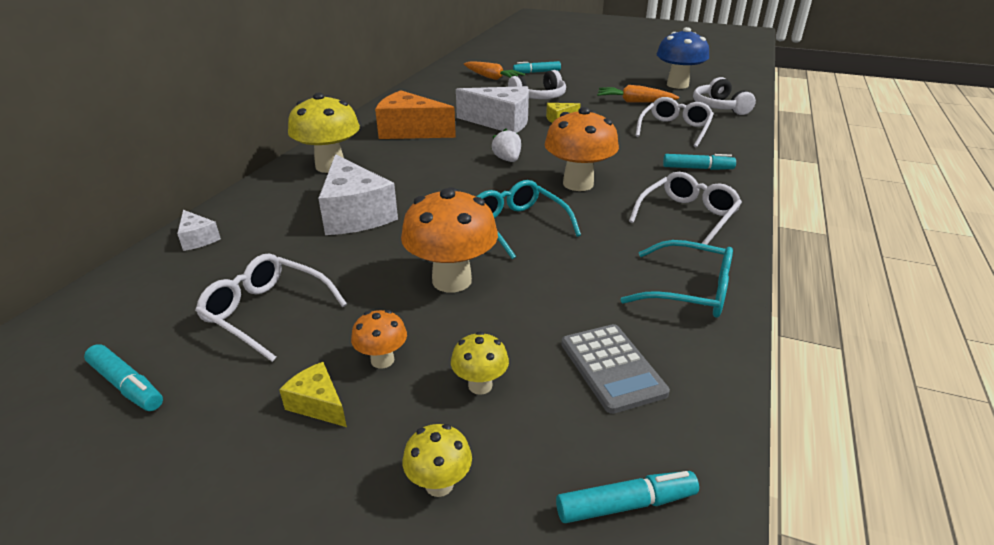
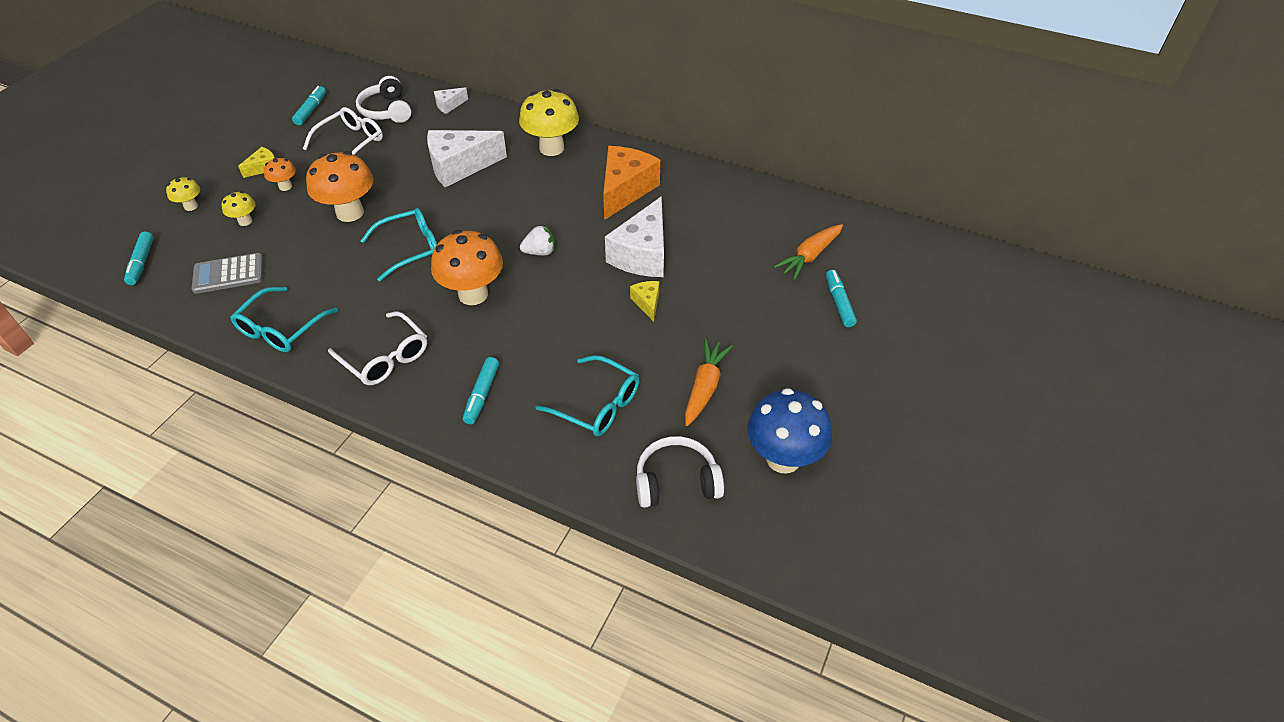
camera: 95 degrees right, 15 degrees up
turquoise marker [84,344,163,411] -> turquoise marker turned 150 degrees clockwise [292,86,326,125]
white headphones [508,70,566,99] -> white headphones moved to [356,76,412,123]
white glasses [635,97,714,147] -> turquoise glasses [536,355,640,436]

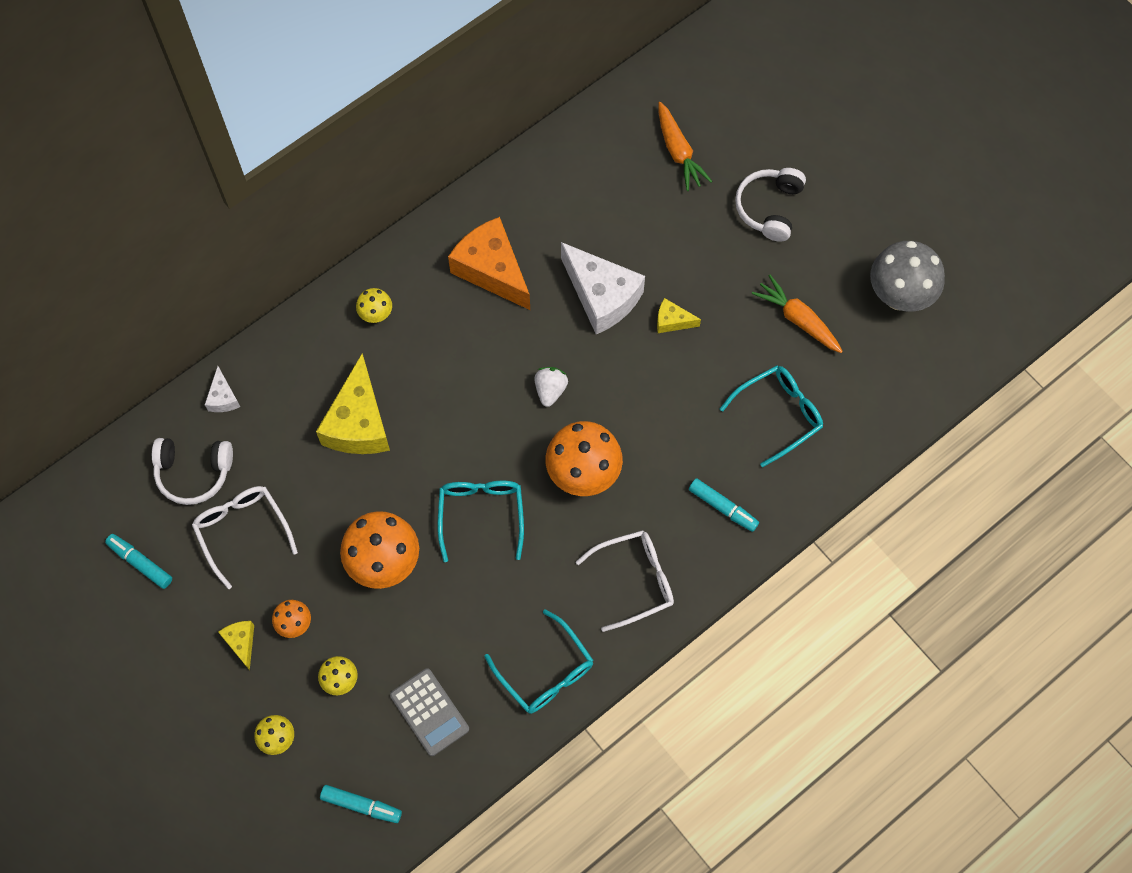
camera: 65 degrees left, 20 degrees up
grey calculator [192,253,263,294] -> grey calculator turned 45 degrees counterclockwise [390,668,469,756]
white cheese [427,130,507,187] -> yellow cheese [316,353,390,454]
yellow mushroom [519,89,579,156] -> yellow mushroom [356,288,392,323], size x0.49
white headphones [636,436,724,508] -> white headphones moved to [735,168,806,242]
blue mushroom [747,388,832,474] -> grey mushroom [870,241,945,311]
turquoise marker [826,270,857,327] -> none

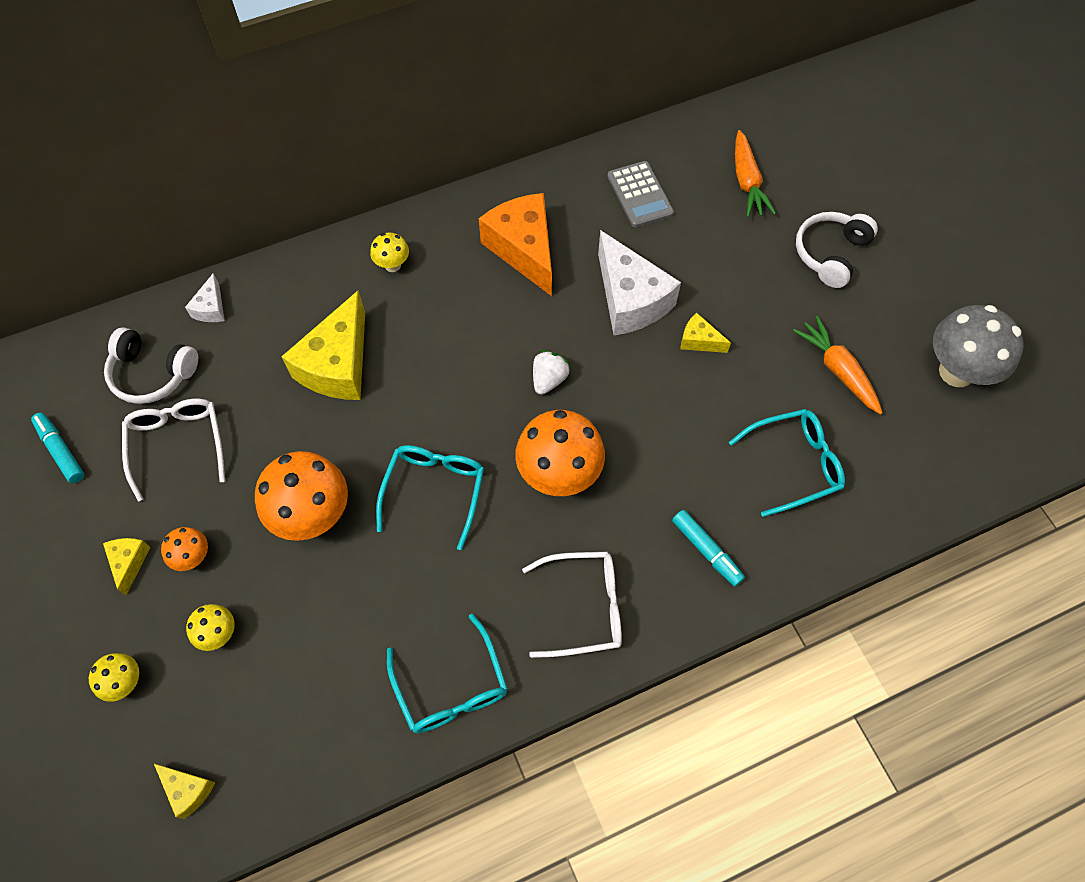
camera: 15 degrees right, 5 degrees down
turquoise marker [320,785,402,823] -> yellow cheese [154,764,215,819]
grey calculator [390,668,469,756] -> grey calculator moved to [607,161,674,228]

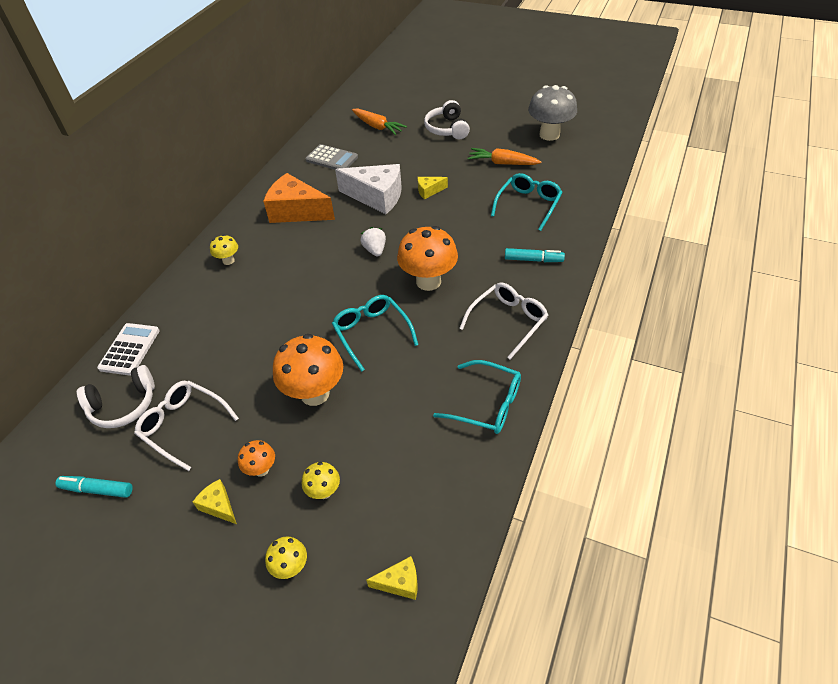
camera: 40 degrees left, 15 degrees down
white cheese [185,273,225,322] -> white calculator [97,323,159,376]
yellow cheese [281,290,365,400] -> none

